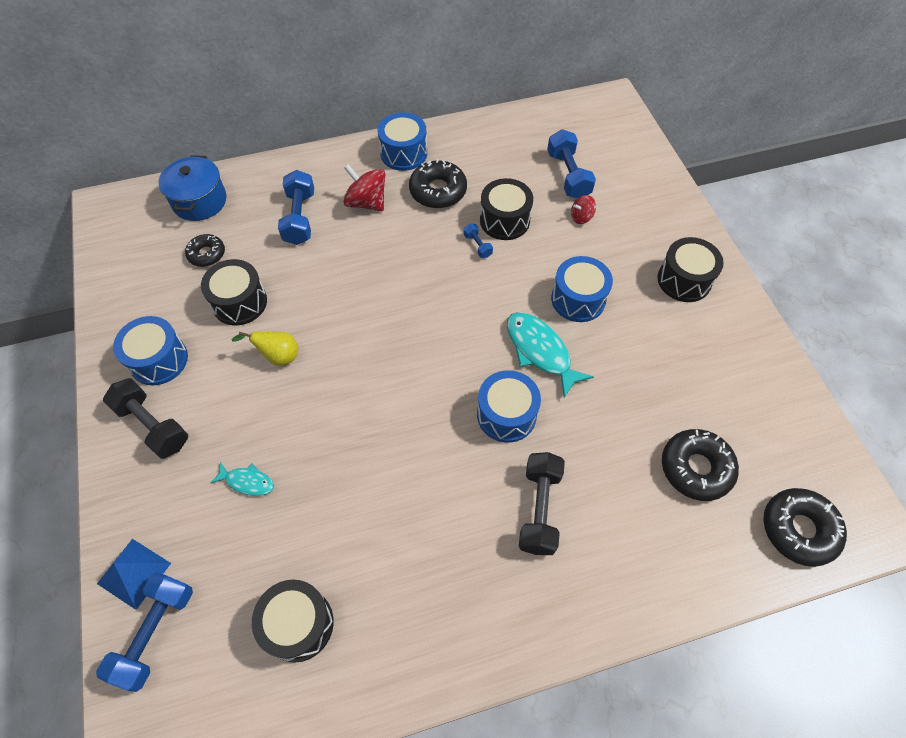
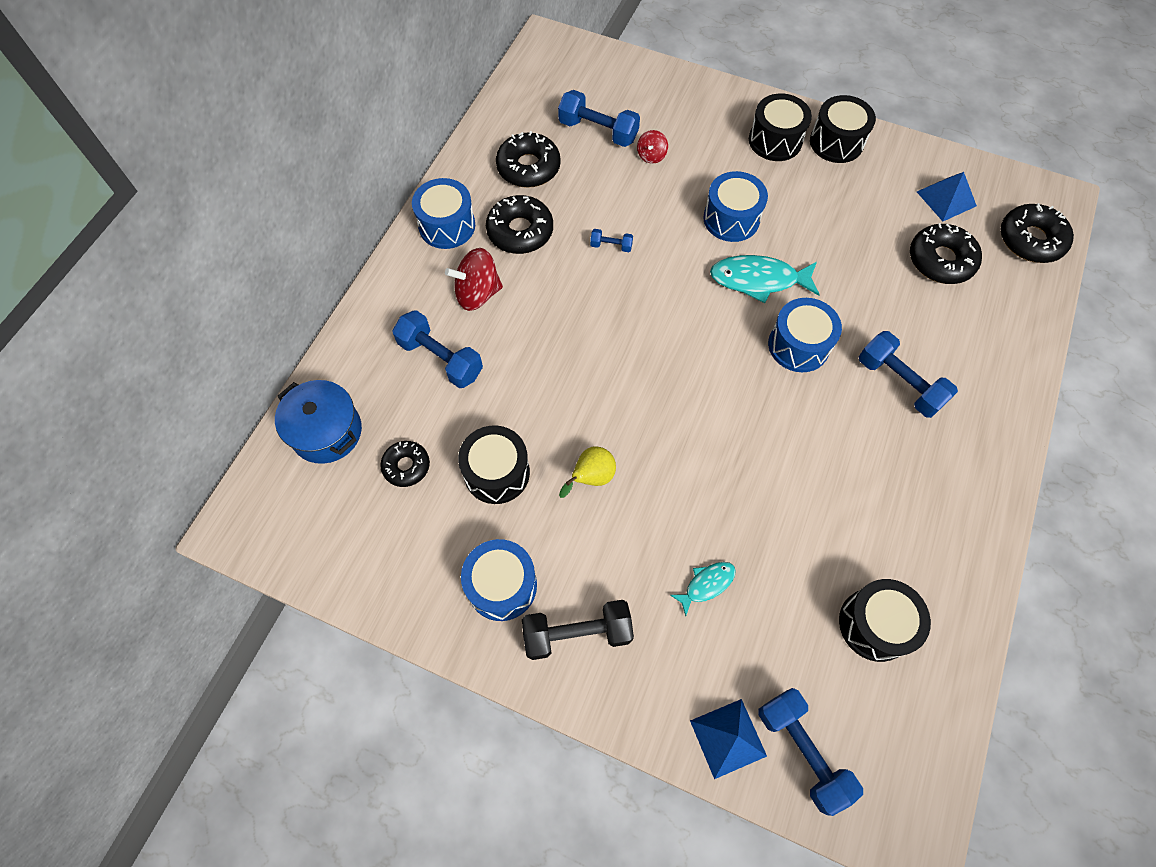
camera: 50 degrees left, 5 degrees up
black drum [480,178,533,240] -> black drum moved to [810,95,876,163]
black dumbbell [519,452,565,555] -> blue dumbbell [859,331,958,418]
none -> black donut [496,131,561,188]
none -> blue pyramid [917,172,977,221]

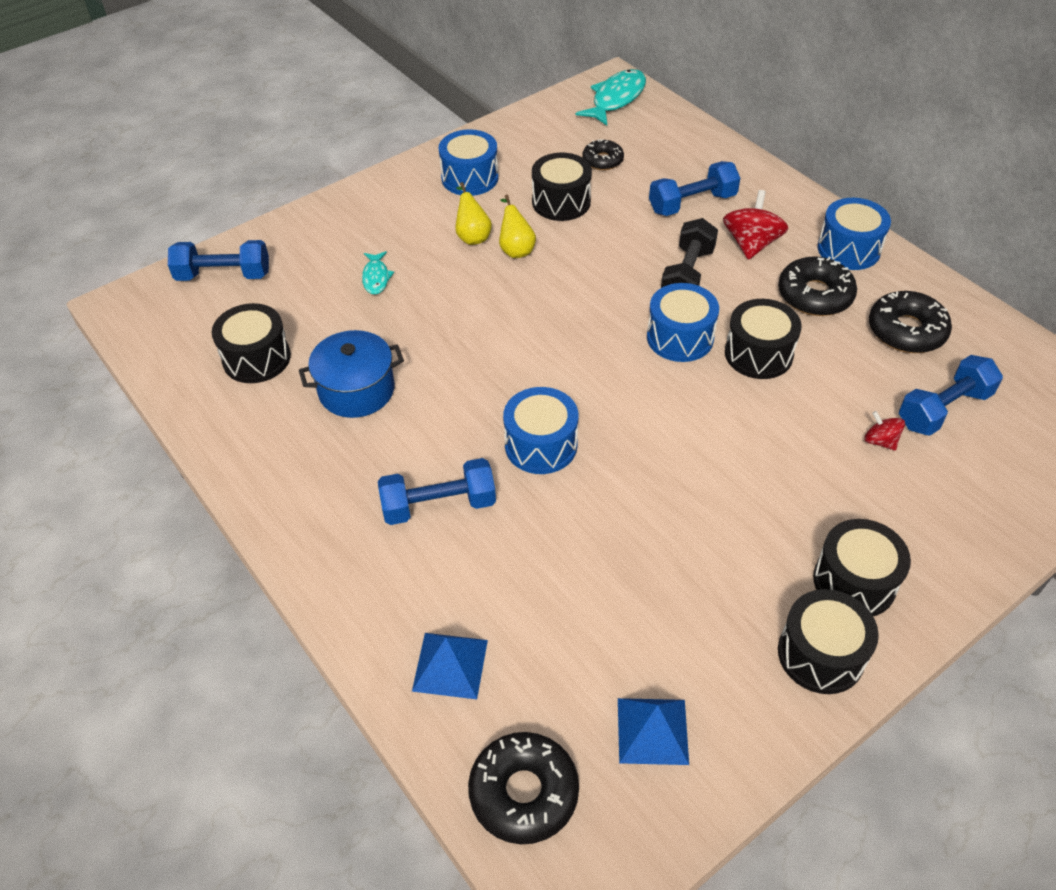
camera: 120 degrees right, 15 degrees down
blue pot [275,380,362,464] -> blue pot moved to [299,330,404,418]
black dumbbell [522,600,634,660] -> black dumbbell moved to [661,218,718,288]
blue dumbbell [590,229,633,252] -> black drum [725,299,802,379]
blue pyramid [690,699,767,779] -> blue pyramid moved to [412,633,488,699]
blue drum [703,171,768,242] -> blue drum moved to [647,283,719,362]
turquoise fish [710,255,820,303] -> turquoise fish moved to [576,69,646,126]
black donut [910,223,982,284] -> none
none -> yellow pear [455,182,492,245]

